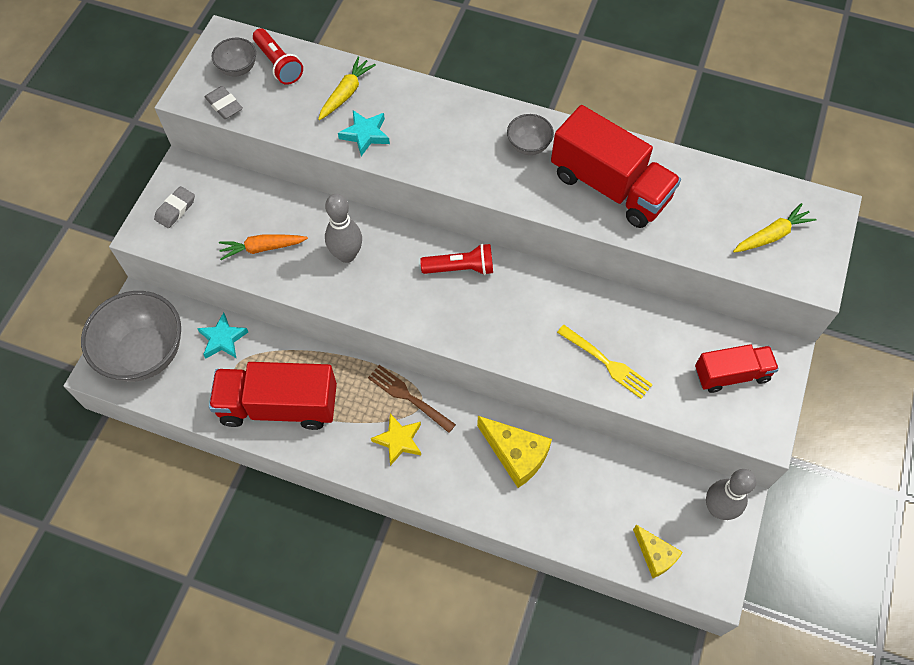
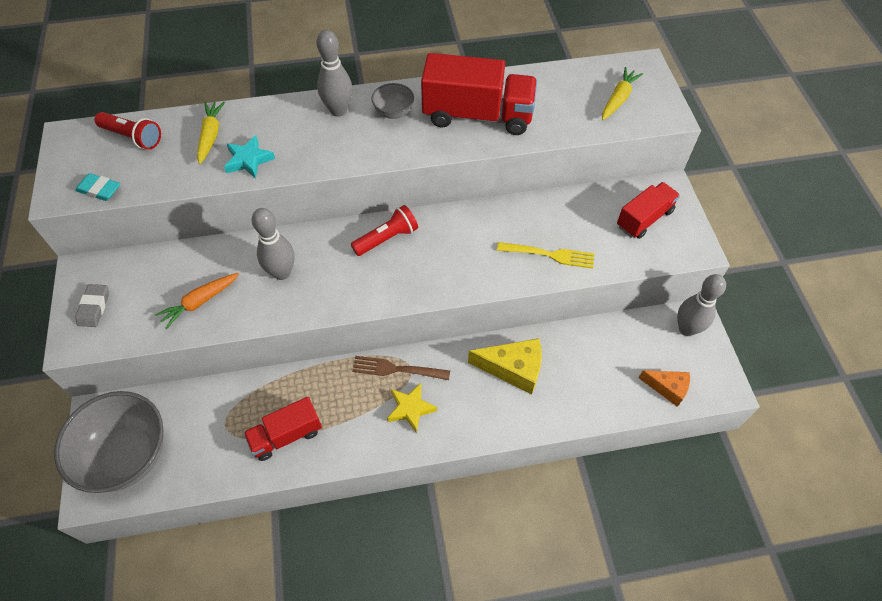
camera: 30 degrees left, 5 degrees down
turquoise star [197,313,248,359] -> none
grey eraser [205,86,243,119] -> turquoise eraser [75,173,120,201]
red truck [209,362,337,430] -> red truck [243,397,322,461], size x0.60
grey bowl [211,38,256,76] -> none
yellow cheese [633,525,683,578] -> orange cheese [639,370,690,407]
none -> grey bowling pin [317,30,352,117]

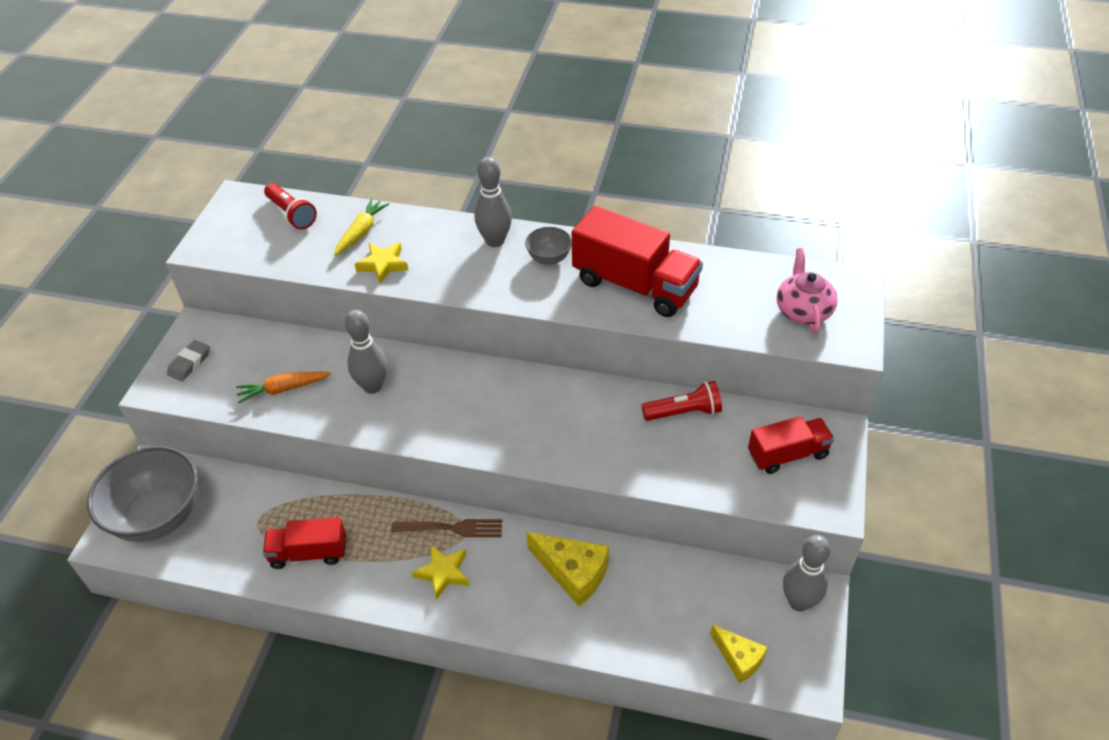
camera: 25 degrees right, 10 degrees down
turquoise eraser [75,173,120,201] -> none
turquoise star [224,135,275,178] -> yellow star [355,243,409,284]
red flashlight [351,205,418,256] -> red flashlight moved to [642,381,722,421]
brown fork [352,356,450,380] -> brown fork turned 150 degrees clockwise [391,519,502,537]
yellow fork [497,242,594,269] -> none
yellow carrot [602,67,643,120] -> pink teapot [777,248,838,334]
orange cheese [639,370,690,407] -> yellow cheese [710,625,767,683]

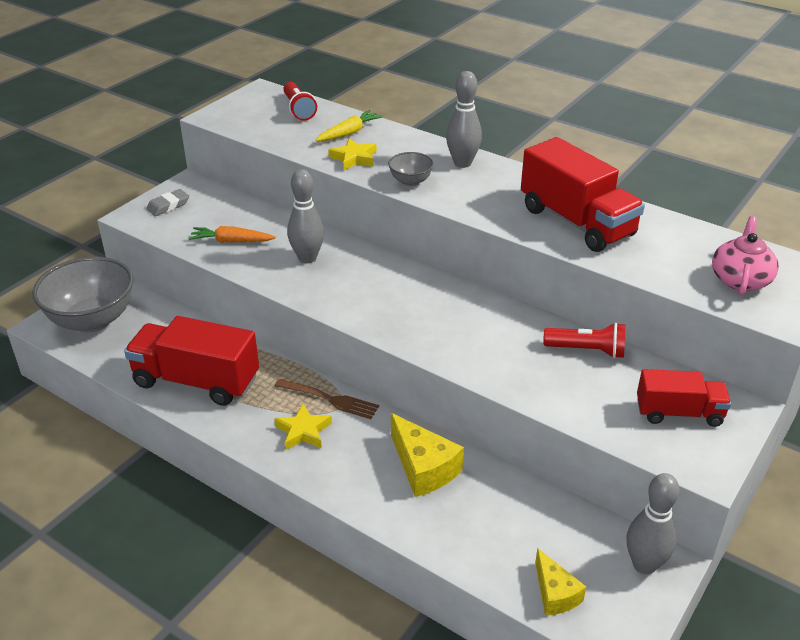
camera: 20 degrees right, 10 degrees down
red truck [263,517,346,569] -> red truck [124,316,259,406], size x1.67
grey bowl [525,227,572,265] -> grey bowl moved to [388,152,434,186]

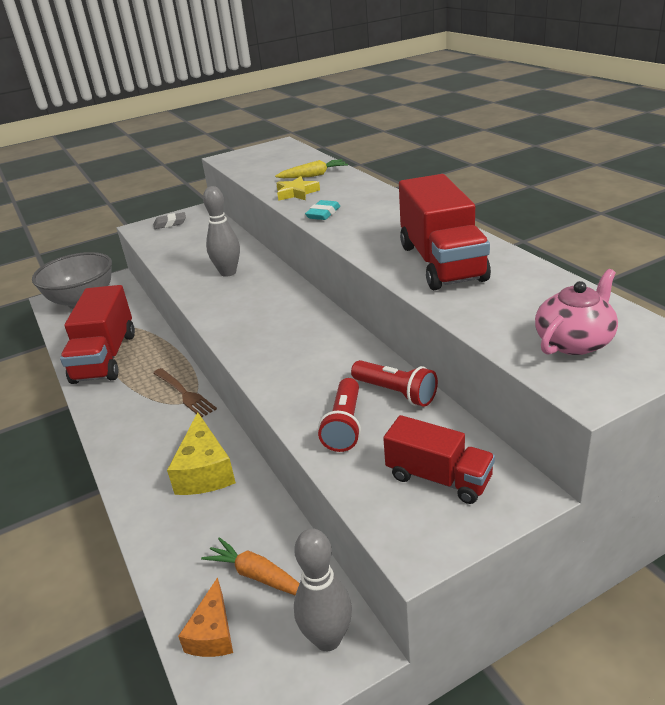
camera: 30 degrees right, 5 degrees down
red truck [124,316,259,406] -> red truck turned 135 degrees counterclockwise [60,285,135,384]
orange carrot [189,226,276,243] -> orange carrot moved to [201,537,300,596]
yellow star [274,404,332,450] -> none
red flashlight [284,82,317,121] -> red flashlight moved to [318,378,361,452]
grey bowl [388,152,434,186] -> turquoise eraser [305,200,340,220]
grey bowling pin [446,71,482,168] -> none
yellow cheese [535,548,586,616] -> orange cheese [178,577,233,657]

